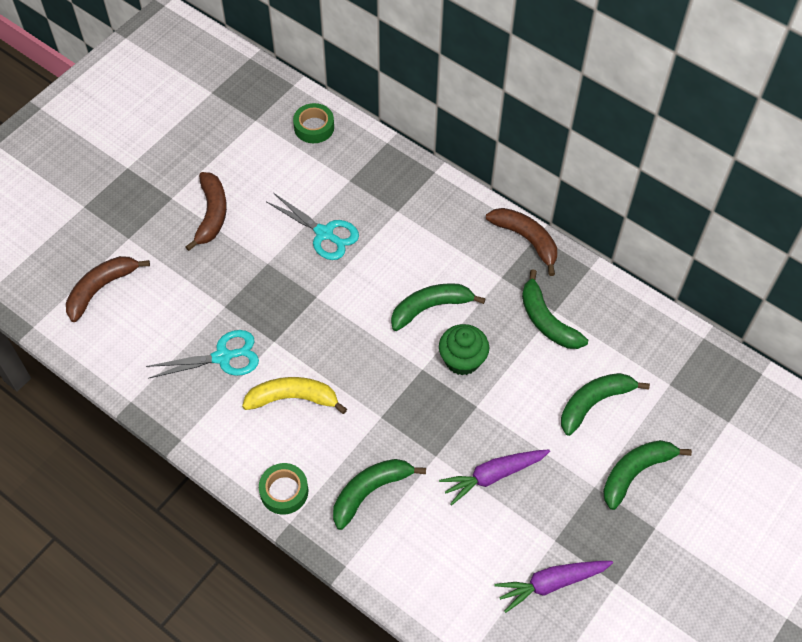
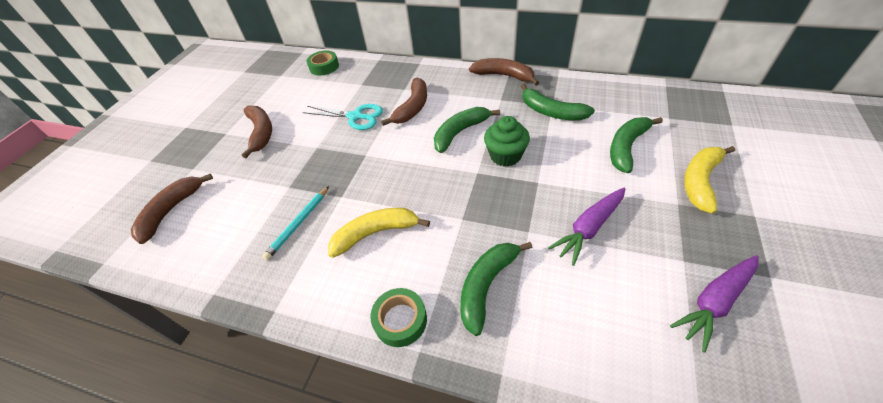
camera: 15 degrees left, 10 degrees down
turquoise scissors [146,330,259,379] -> turquoise pencil [262,186,329,261]
green banana [603,440,692,510] -> yellow banana [684,146,735,214]
none -> brown banana [381,78,427,126]

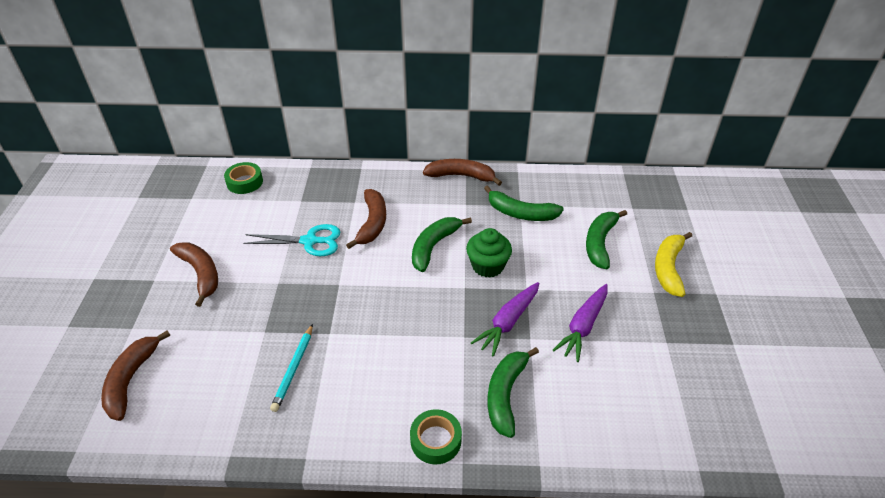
camera: 20 degrees left, 5 degrees down
yellow banana [328,208,430,258] -> none
purple carrot [670,255,759,353] -> purple carrot moved to [471,282,540,357]

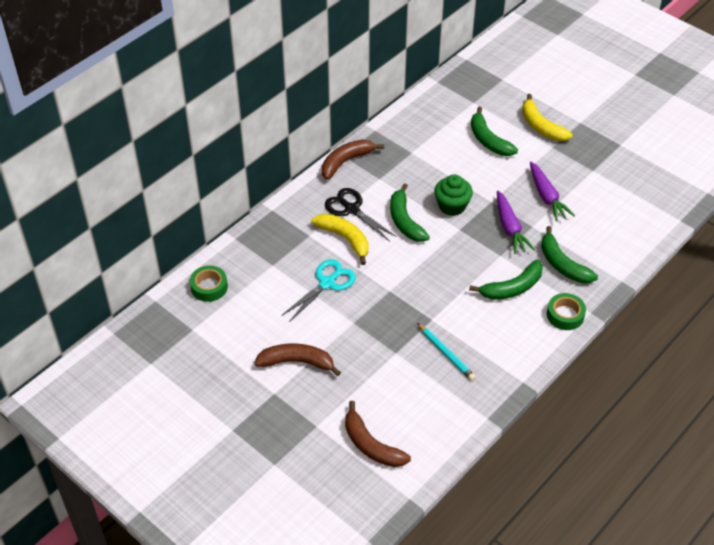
camera: 50 degrees left, 5 degrees up
brown banana [346,189,386,249] -> yellow banana [311,214,368,265]
green banana [484,185,564,221] -> green banana moved to [469,260,543,300]
none -> black scissors [325,188,397,242]

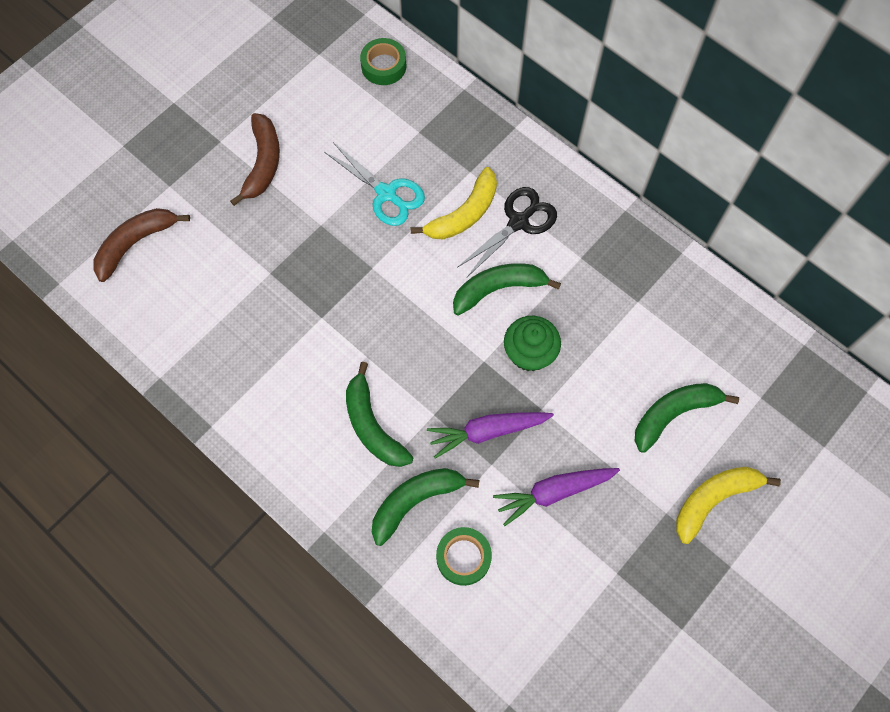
camera: 90 degrees right, 20 degrees up
brown banana [322,140,384,180] -> none
turquoise pencil [417,323,475,381] -> none
green tape [547,293,586,330] -> green tape moved to [436,527,492,586]

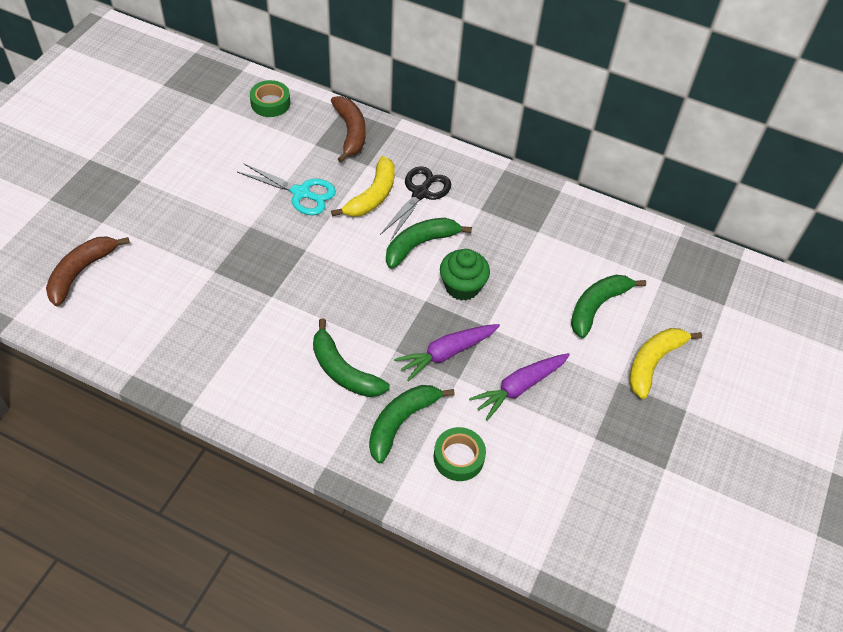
camera: 20 degrees left, 15 degrees down
brown banana [230,113,280,206] -> brown banana moved to [331,96,366,163]

